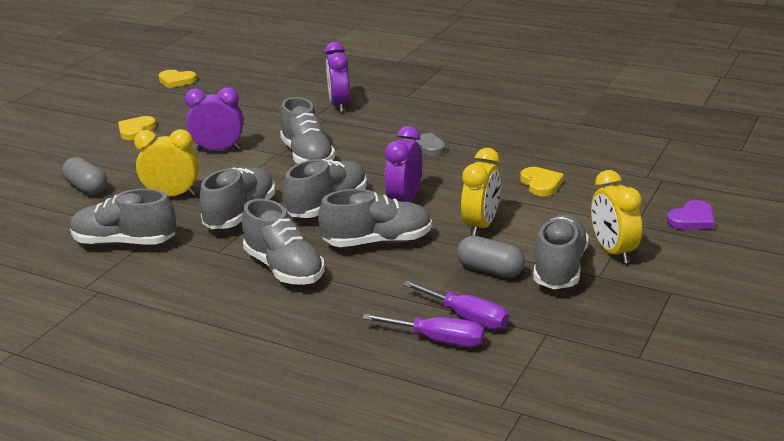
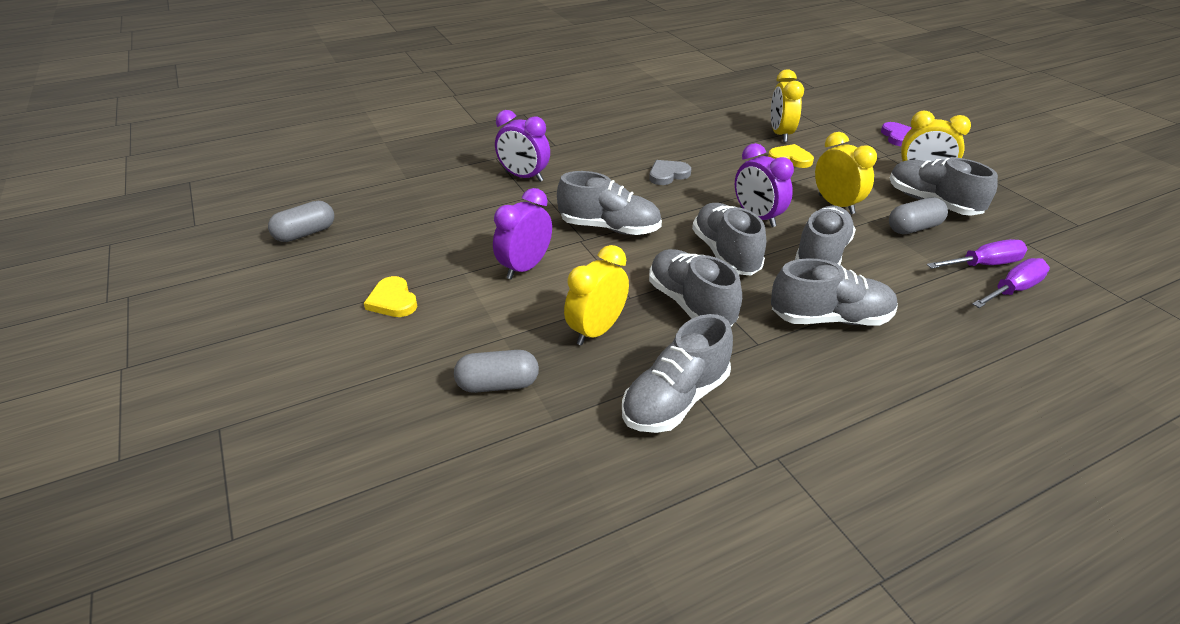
camera: 55 degrees left, 10 degrees up
yellow heart [159,70,197,88] -> grey capsule [268,201,334,242]
none -> yellow clock [771,69,804,142]

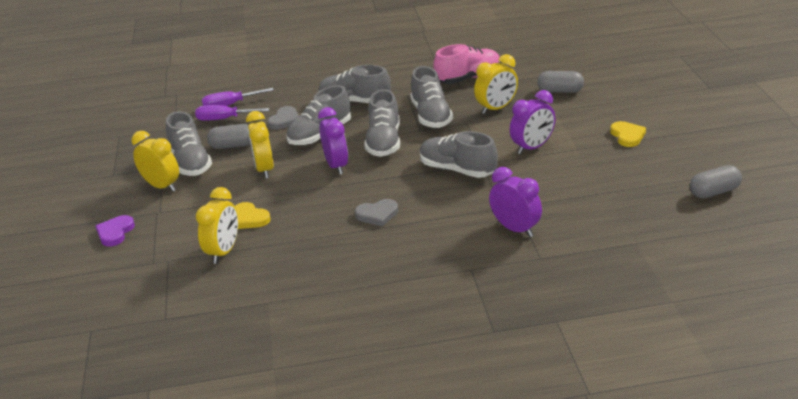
camera: 160 degrees left, 5 degrees down
grey shoe [622,314,733,433] -> pink shoe [433,44,501,84]
none -> grey heart [267,106,299,130]

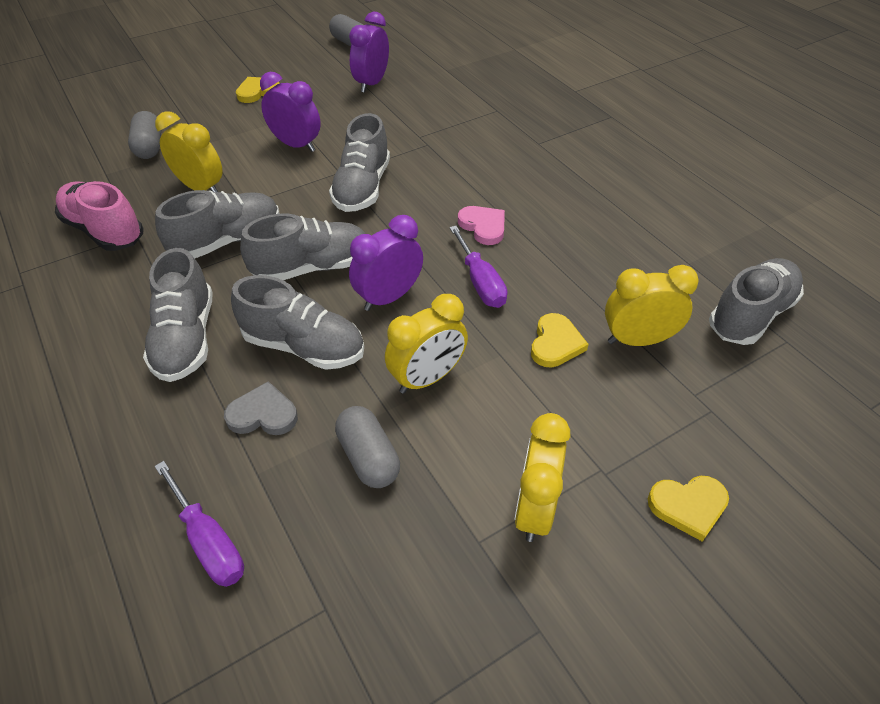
camera: 115 degrees left, 15 degrees up
purple heart [96,215,135,246] -> yellow heart [648,476,729,542]
grey shoe [166,111,212,176] -> grey shoe moved to [709,258,804,345]
purple screwdriver [195,105,269,121] -> purple screwdriver moved to [449,226,507,308]
grey heart [355,199,398,227] -> pink heart [458,206,505,245]
purple clock [489,167,542,237] -> purple clock moved to [349,12,389,93]

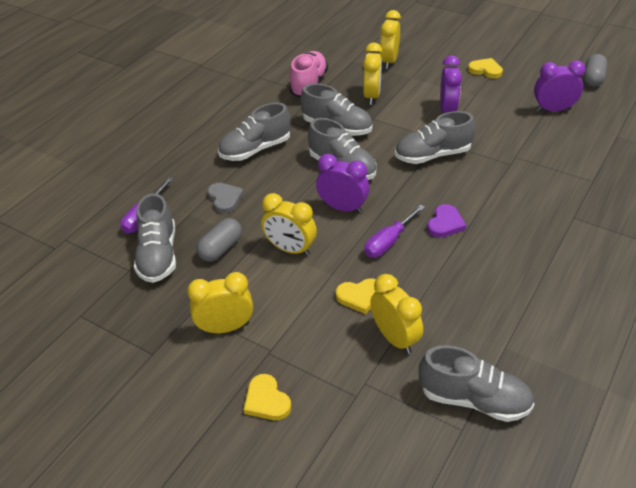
camera: 65 degrees right, 5 degrees down
grey capsule [128,111,161,159] -> yellow clock [379,10,401,69]
grey shoe [231,275,364,370] -> grey shoe moved to [134,193,176,283]
pink heart [458,206,505,245] -> purple heart [427,204,466,238]

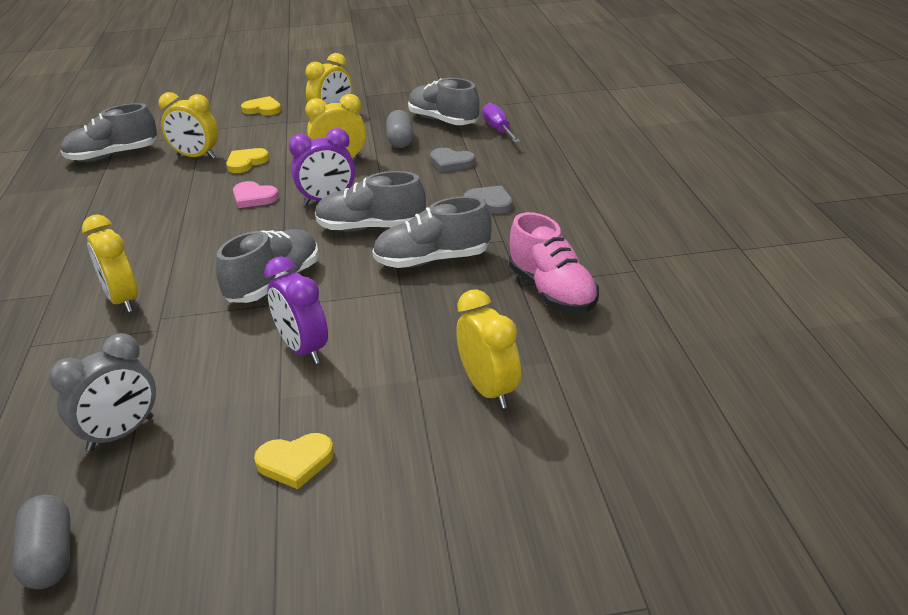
camera: 140 degrees right, 10 degrees down
grey shoe [218,103,291,161] -> grey heart [464,185,513,214]
yellow clock [363,43,382,105] -> yellow clock moved to [82,214,138,313]
purple screwdriver [364,205,425,258] -> pink heart [233,181,279,208]
purple heart [427,204,466,238] -> none
purple clock [534,60,586,112] -> grey clock [49,333,156,451]

